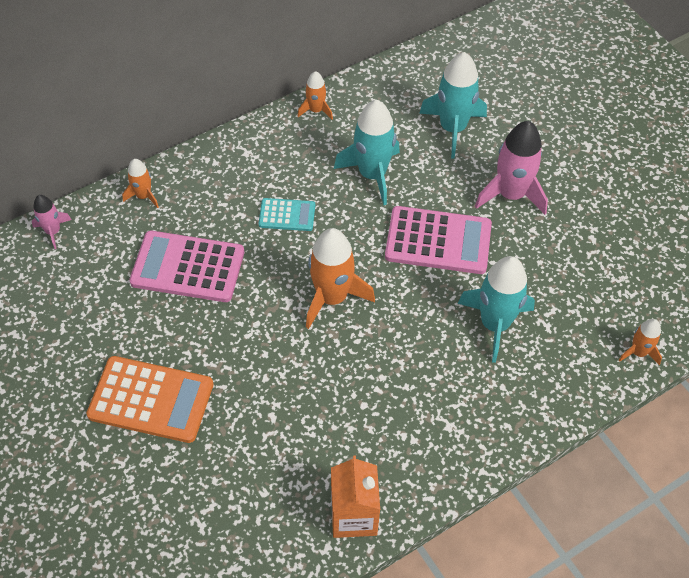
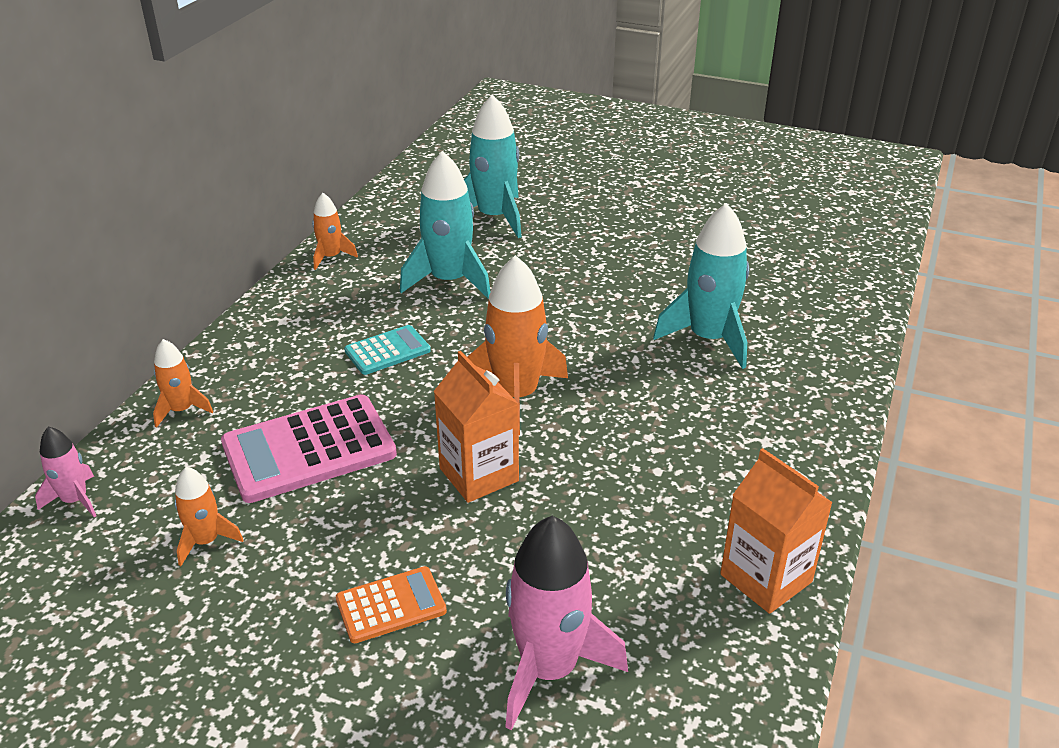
camera: 35 degrees left, 20 degrees down
orange calculator [86,356,213,443] -> orange calculator [336,566,447,643], size x0.54
pink calculator [385,206,492,274] -> none
pink rocket [475,121,548,215] -> pink rocket moved to [505,516,628,730]
orange rocket [618,319,662,365] -> orange rocket moved to [175,467,243,566]
none -> orange carton [434,351,519,503]

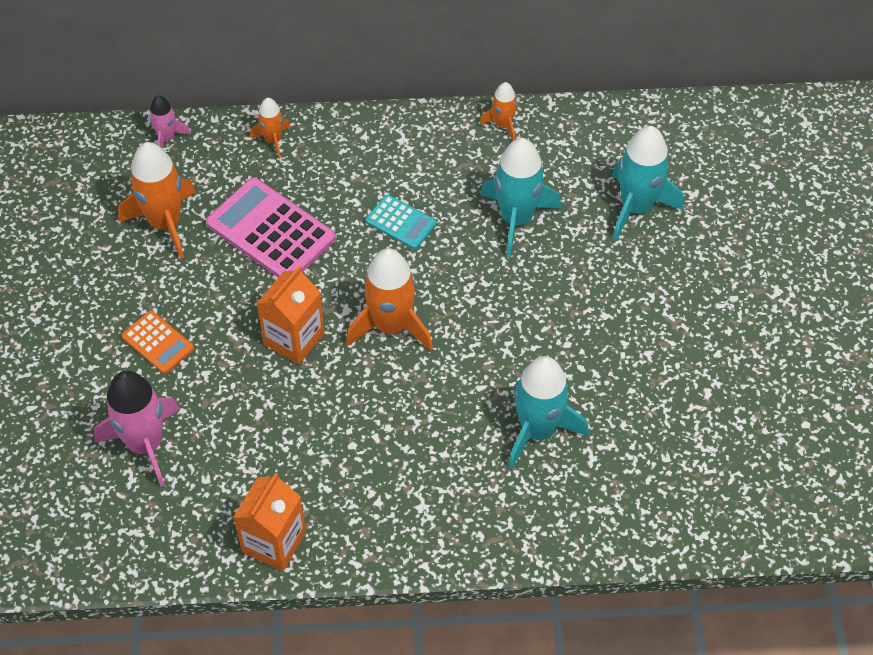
camera: 65 degrees right, 20 degrees up
orange rocket [175,467,243,566] -> orange rocket [118,142,196,259], size x1.89

